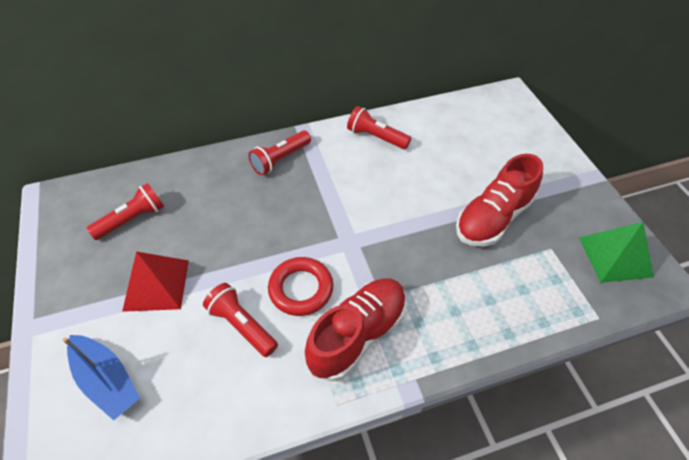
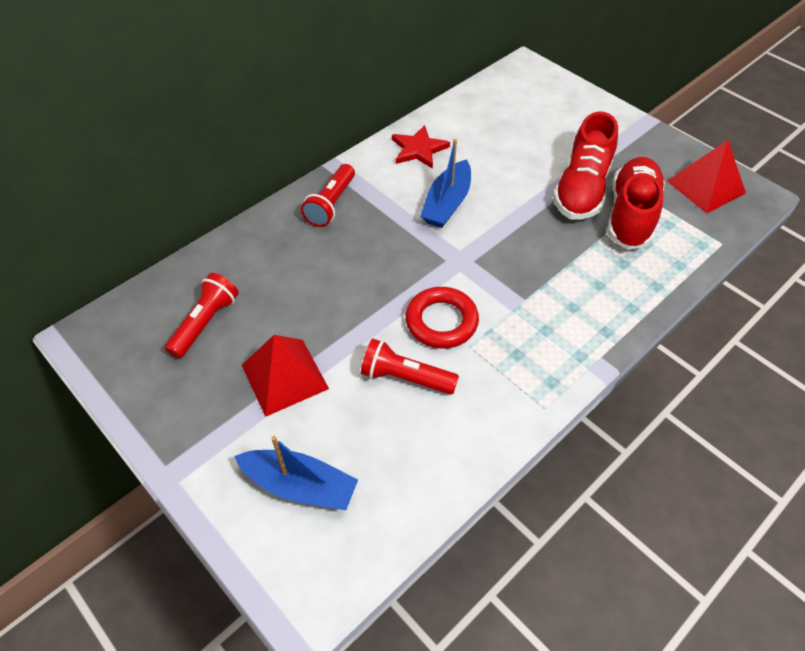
camera: 25 degrees left, 0 degrees up
red shoe [305,278,407,382] -> red shoe moved to [607,157,665,249]
red flashlight [347,106,411,149] -> red star [392,125,450,169]
green pyramid [579,222,654,283] -> red pyramid [667,140,746,214]
none -> blue boat [420,139,471,228]

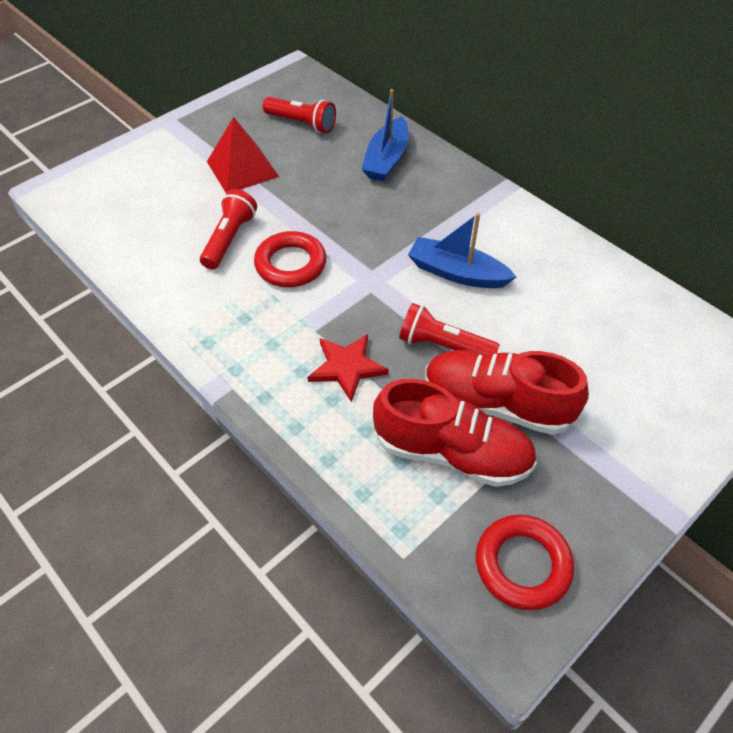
camera: 90 degrees right, 0 degrees up
blue boat [234,436,358,510] -> blue boat moved to [361,89,409,182]
red flashlight [301,164,355,227] -> red flashlight moved to [399,303,499,355]
red star [392,125,450,169] -> red star moved to [308,334,389,402]
red pyramid [667,140,746,214] -> red ring [476,514,574,610]

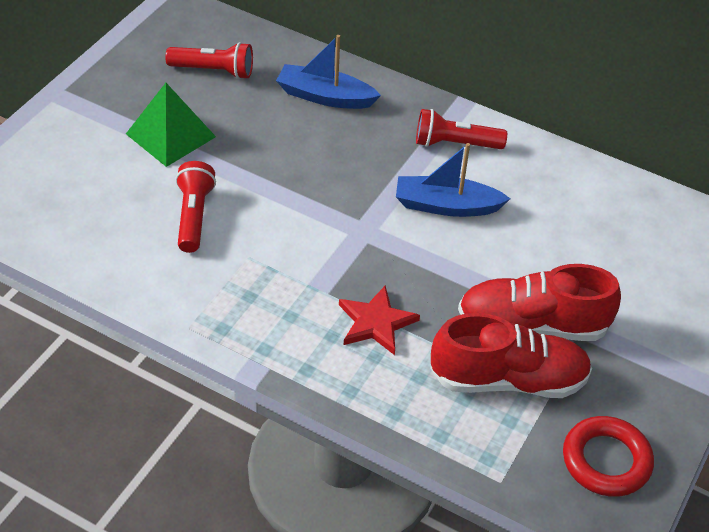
camera: 20 degrees left, 5 degrees down
red pyramid [207,117,279,193] -> green pyramid [126,83,216,167]
red ring [254,231,326,287] -> none
blue boat [361,89,409,182] -> blue boat turned 105 degrees clockwise [276,35,381,109]
red flashlight [399,303,499,355] -> red flashlight moved to [416,109,507,149]

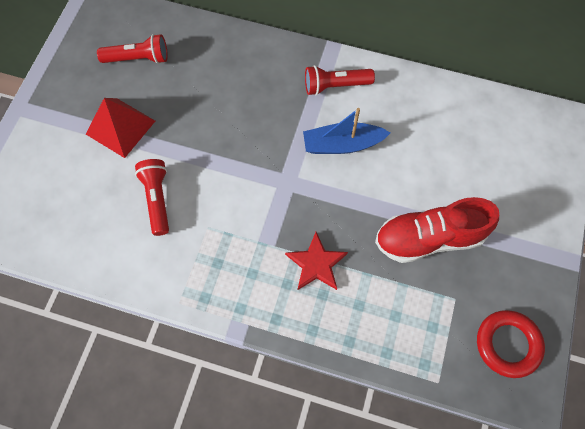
camera: 10 degrees left, 20 degrees up
green pyramid [126,83,216,167] -> red pyramid [86,98,155,158]
blue boat [276,35,381,109] -> none
red shoe [430,313,592,398] -> none

